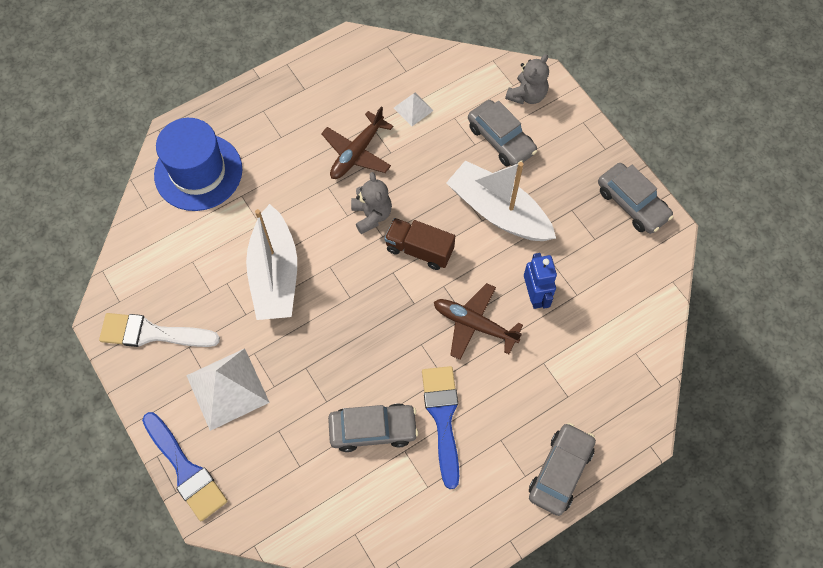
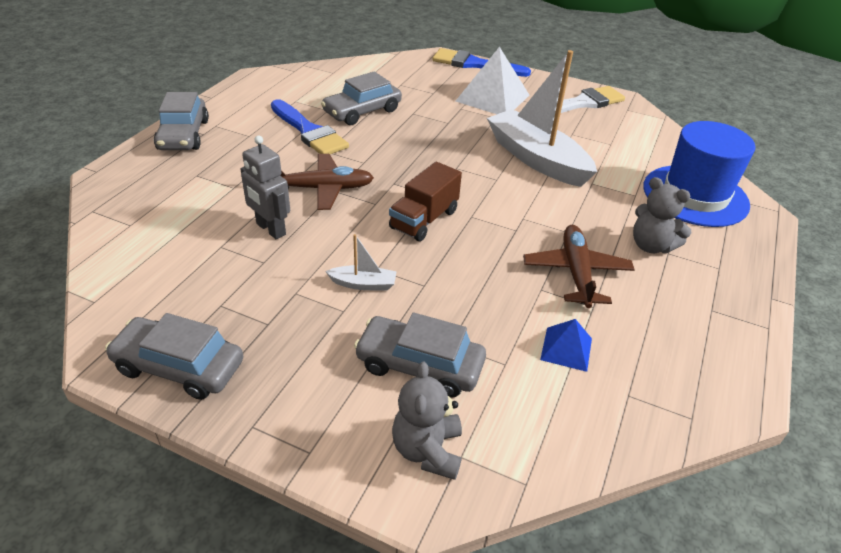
camera: 145 degrees right, 25 degrees down
grey teddy bear [351,172,392,234] -> grey teddy bear moved to [633,177,691,253]
brown truck [384,218,455,270] -> brown truck turned 135 degrees clockwise [389,162,462,241]
white pyramid [394,93,434,126] -> blue pyramid [540,319,592,372]
white boat [446,160,556,241] -> white boat [325,234,397,290], size x0.42
blue robot [524,253,557,309] -> grey robot [240,135,290,239]

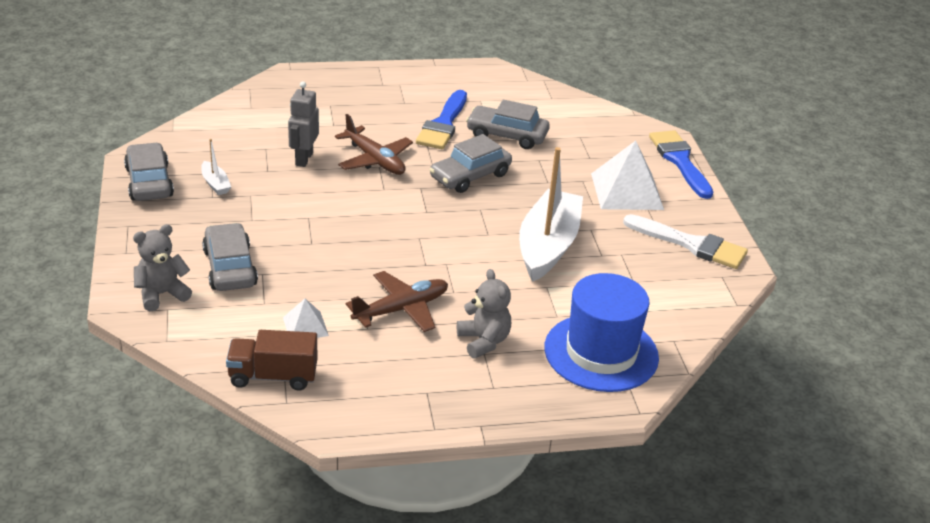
camera: 55 degrees right, 5 degrees down
grey car [154,92,209,150] -> grey car moved to [430,134,512,193]
white boat [325,234,397,290] -> white boat moved to [201,139,231,195]
brown truck [389,162,462,241] -> brown truck moved to [226,330,317,391]
blue pyramid [540,319,592,372] -> white pyramid [283,299,329,338]
grey teddy bear [633,177,691,253] -> grey teddy bear turned 150 degrees clockwise [457,269,511,358]

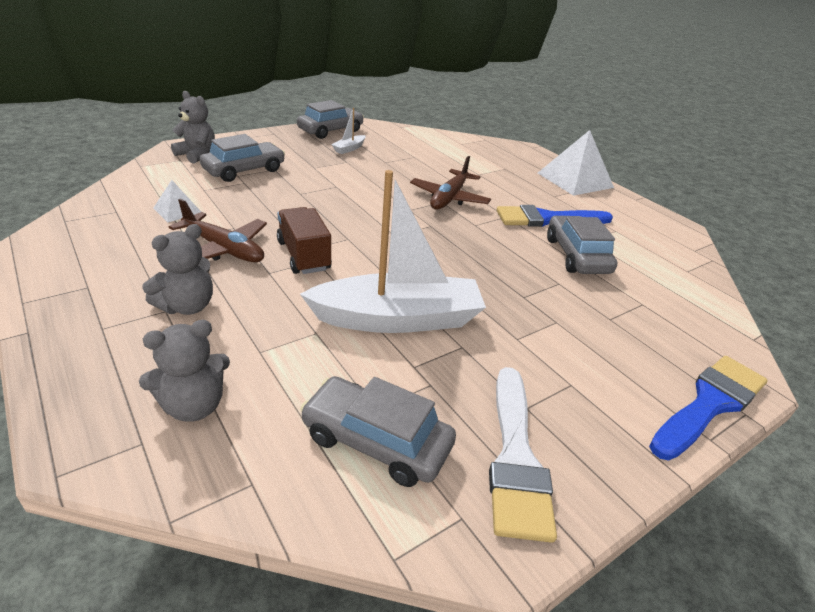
camera: 65 degrees right, 0 degrees up
brown truck [226,330,317,391] -> brown truck moved to [277,207,332,274]
grey robot [288,81,319,167] -> none
grey car [430,134,512,193] -> grey car moved to [300,376,456,487]
blue hat [544,273,659,392] -> grey teddy bear [139,320,230,422]
white pyramid [591,141,664,210] -> white pyramid moved to [538,130,614,196]

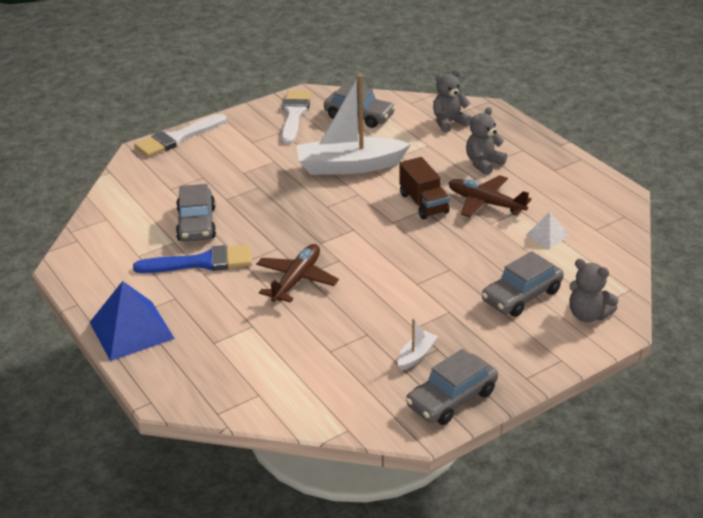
camera: 175 degrees left, 0 degrees up
white pyramid [538,130,614,196] -> blue pyramid [90,281,175,361]
blue brush [649,356,768,461] -> white brush [134,114,226,157]

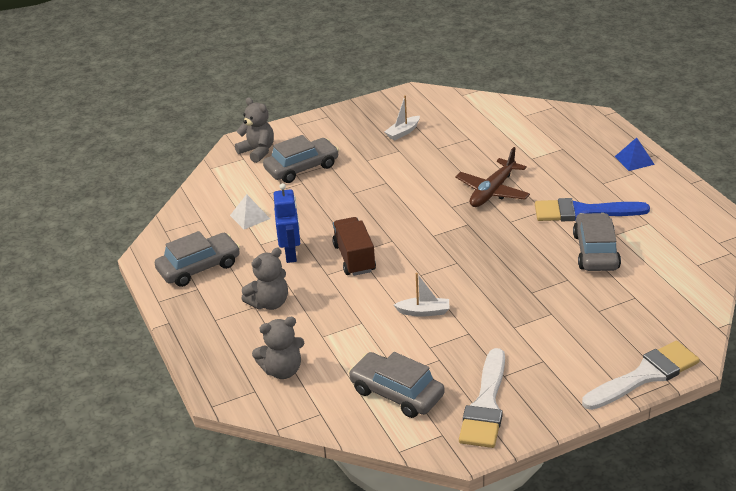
camera: 170 degrees left, 0 degrees up
blue pyramid [90,281,175,361] -> blue pyramid [615,137,655,171], size x0.51
white boat [296,74,411,175] -> white boat [394,273,449,317], size x0.42
grey car [406,349,498,425] -> grey car moved to [155,231,240,287]
brown plane [449,175,532,217] -> blue robot [273,183,300,263]

